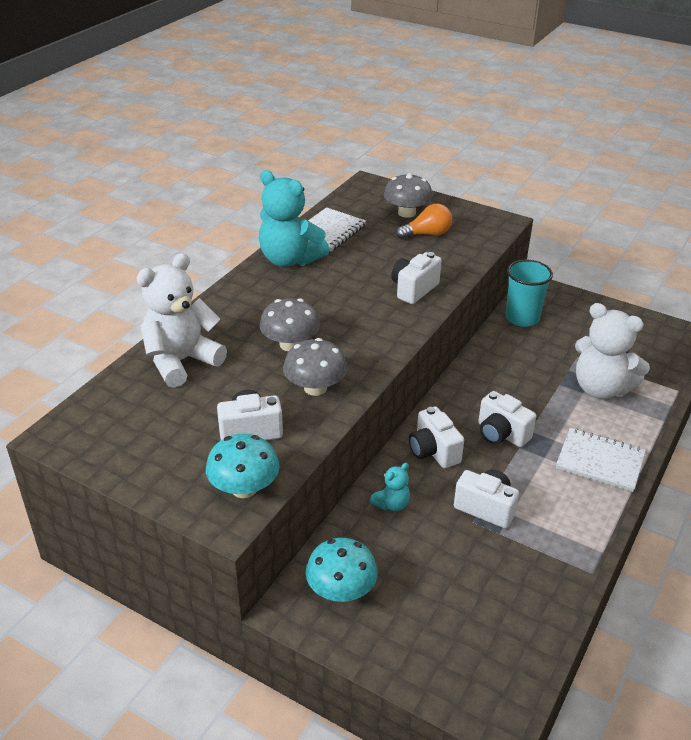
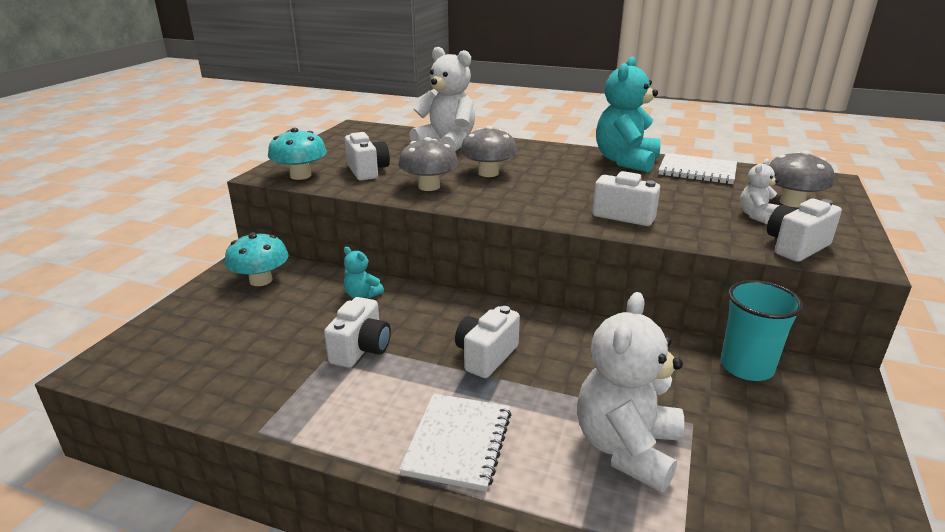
camera: 80 degrees right, 10 degrees down
orange light bulb [396,204,452,239] -> white teddy bear [740,159,779,224]
white camera [409,407,464,468] -> white camera moved to [767,198,842,262]

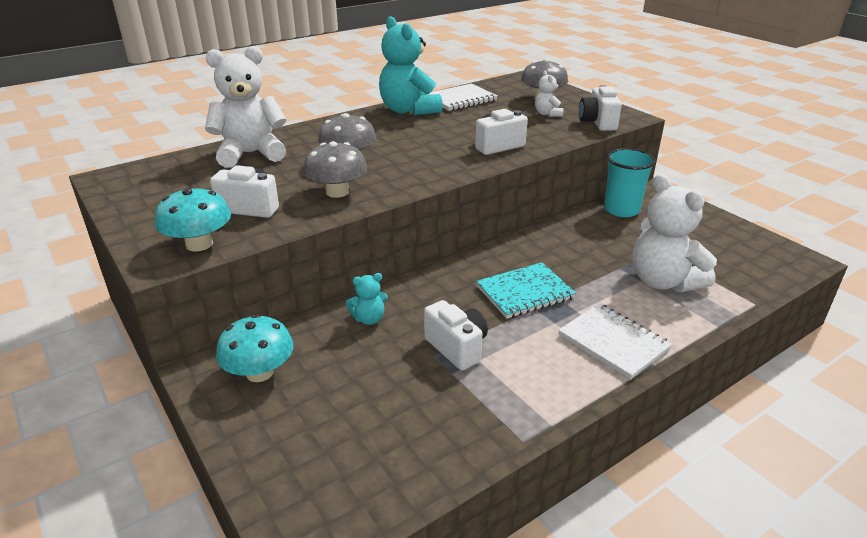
camera: 55 degrees left, 5 degrees up
white camera [455,306,520,378] -> turquoise notebook [476,263,576,319]

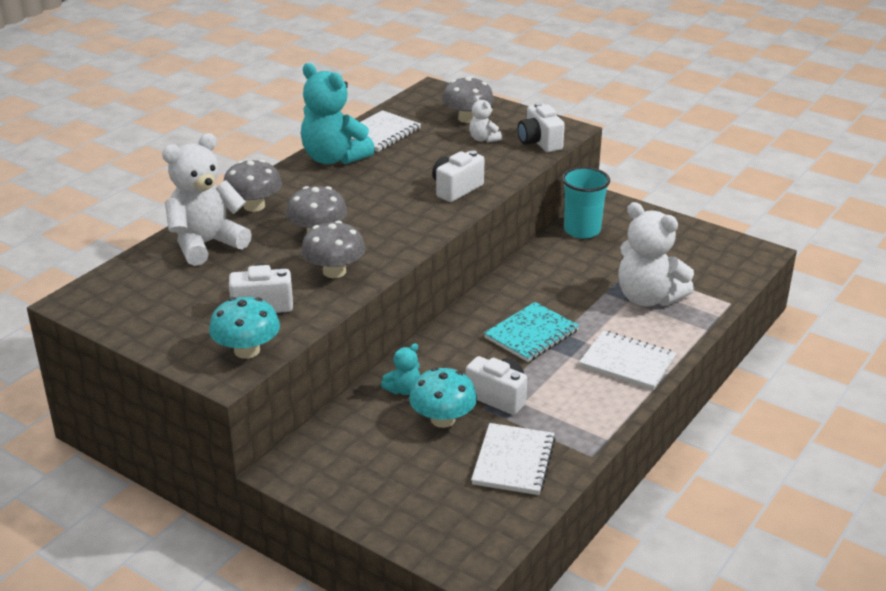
camera: 20 degrees left, 0 degrees up
turquoise mushroom [216,315,293,382] -> turquoise mushroom moved to [409,367,477,428]
none -> grey mushroom [224,160,282,212]
none -> white notebook [471,423,556,495]

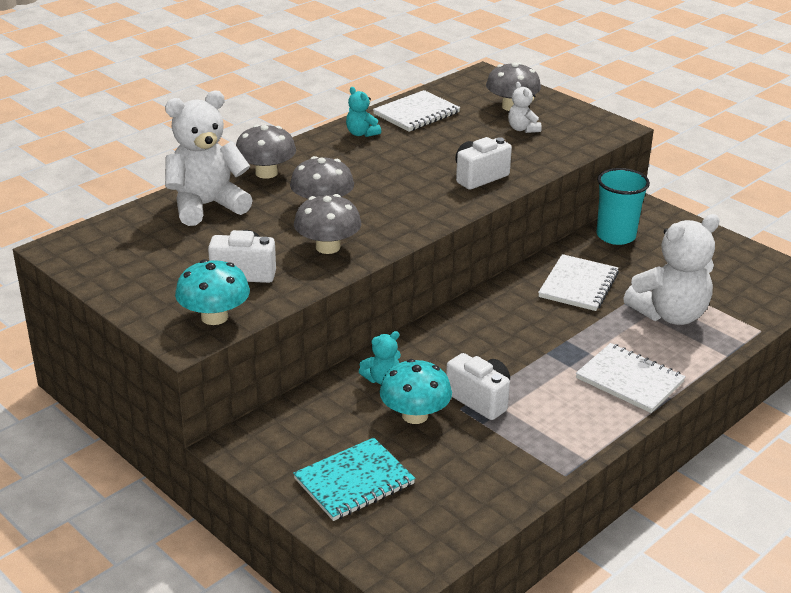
camera: 10 degrees right, 0 degrees up
turquoise teddy bear [301,63,375,164] -> turquoise teddy bear [346,87,381,137], size x0.47
white notebook [471,423,556,495] -> white notebook moved to [538,254,619,311]
turquoise notebook [484,302,579,362] -> turquoise notebook moved to [293,437,415,521]
white camera [518,102,565,152] -> none
white teddy bear [618,202,694,306] -> white teddy bear turned 75 degrees counterclockwise [623,214,720,325]

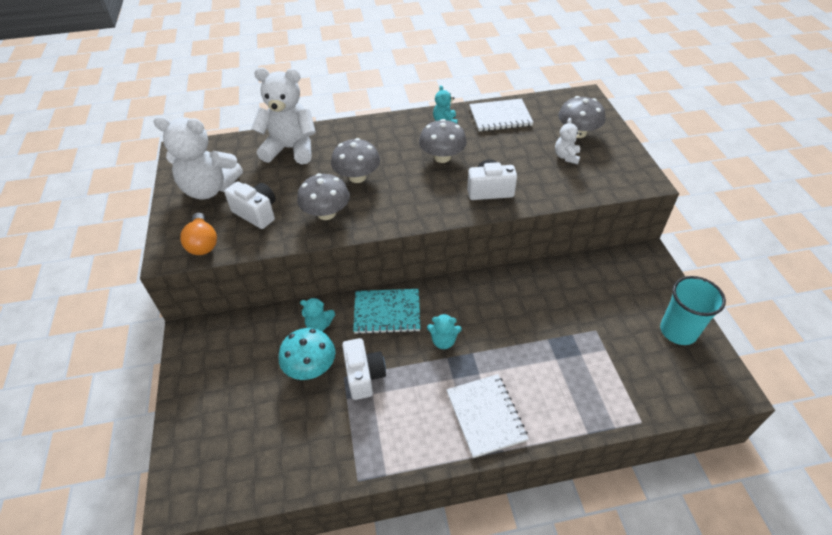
camera: 35 degrees right, 15 degrees up
turquoise mushroom [175,259,250,325] -> orange light bulb [180,212,217,255]
grey mushroom [236,125,296,179] -> grey mushroom moved to [419,119,467,163]
turquoise notebook [293,437,415,521] -> turquoise notebook moved to [353,289,420,334]
white notebook [538,254,619,311] -> none
turquoise cup [596,168,650,245] -> turquoise cup moved to [660,276,726,345]
white teddy bear [623,214,720,325] -> white teddy bear moved to [154,116,243,199]
none -> turquoise teddy bear [427,313,462,349]

